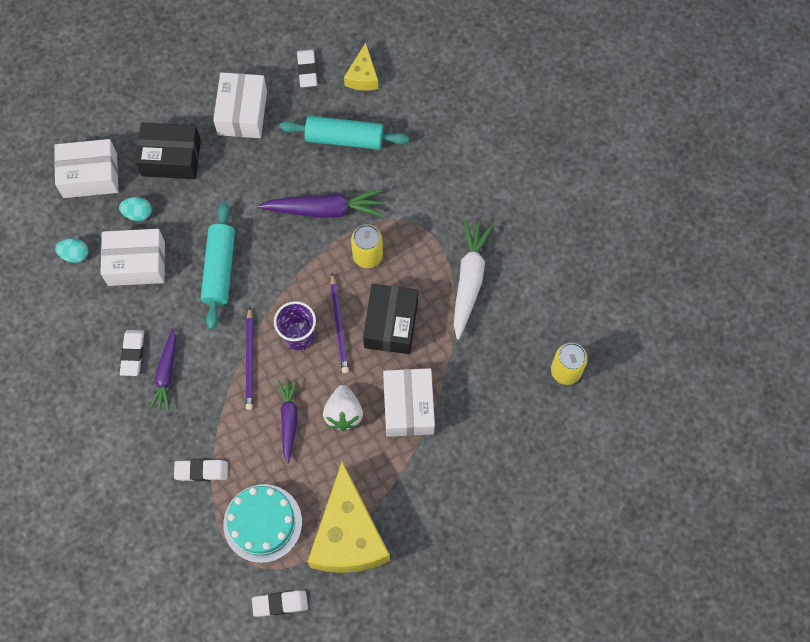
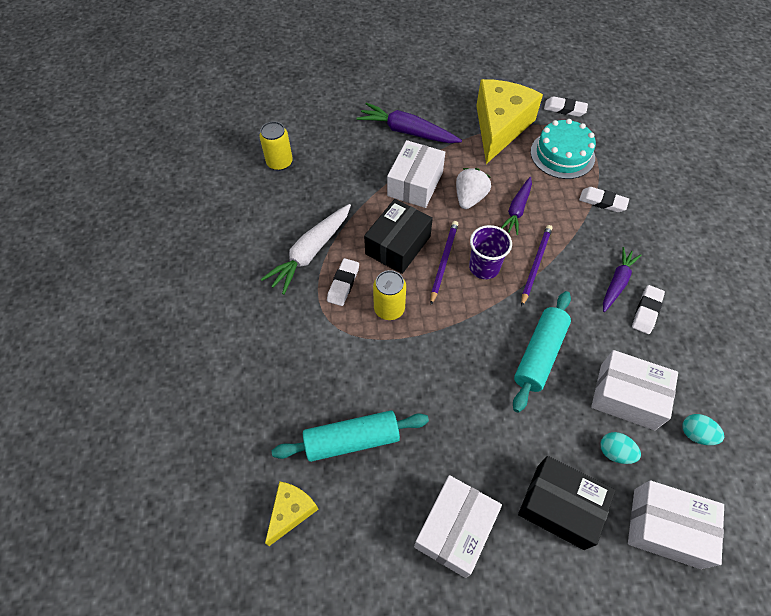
camera: 155 degrees left, 10 degrees down
purple carrot [258,189,383,218] -> purple carrot moved to [356,102,462,143]
turquoise rolling pin [279,116,409,150] -> turquoise rolling pin turned 45 degrees counterclockwise [272,410,429,462]
white eraser [297,49,317,87] -> white eraser moved to [327,258,359,306]

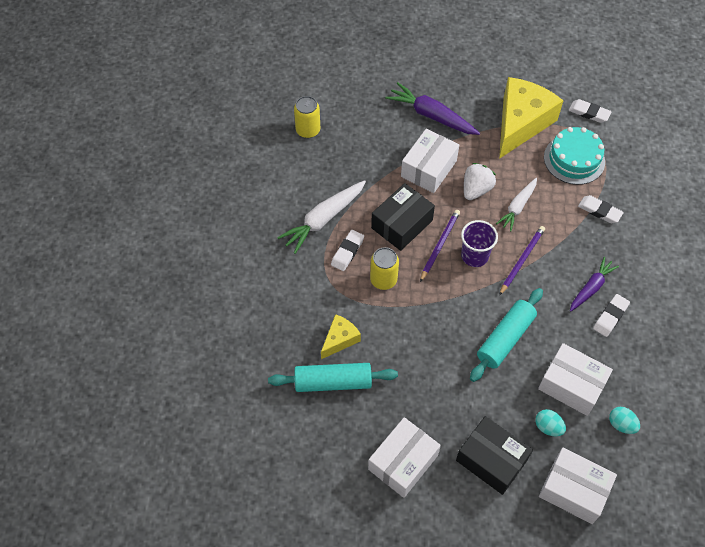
camera: 10 degrees right, 0 degrees up
yellow cheese [265,481,319,546] -> yellow cheese moved to [321,314,361,359]
purple carrot [501,177,532,235] -> white carrot [496,178,537,231]

